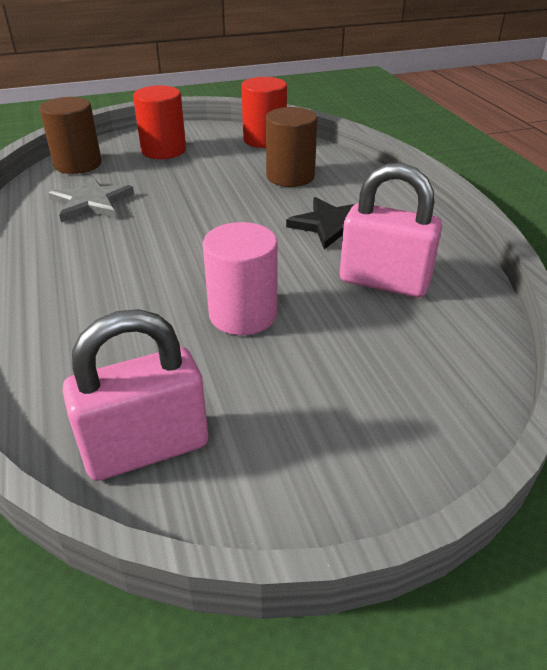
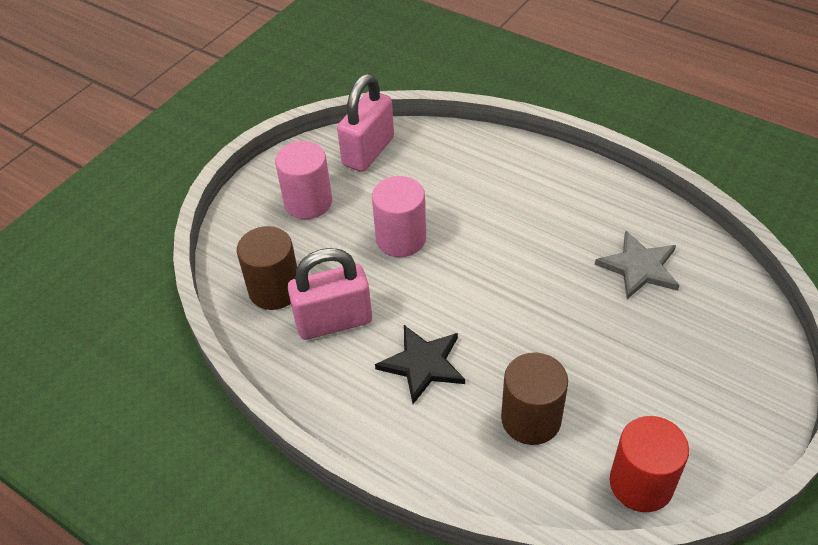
camera: 145 degrees right, 10 degrees up
brown cylinder [39,97,102,174] -> brown cylinder moved to [237,226,297,310]
red cylinder [133,85,186,159] -> none
none -> pink cylinder [275,141,332,219]

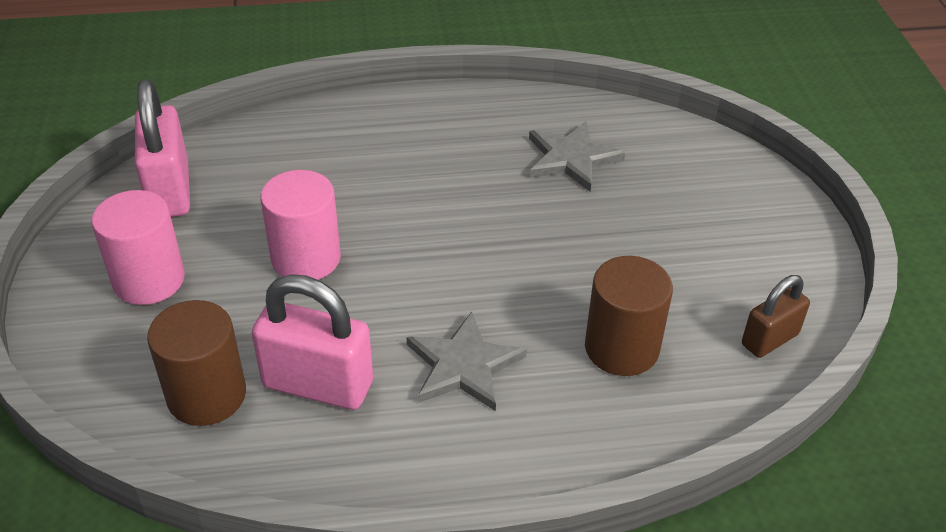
camera: 45 degrees left, 5 degrees down
pink padlock [287,248,372,340] -> pink padlock turned 75 degrees clockwise [252,274,373,410]
black star [375,325,465,404] -> grey star [407,311,527,411]
red cylinder [610,416,689,512] -> brown padlock [742,275,810,358]

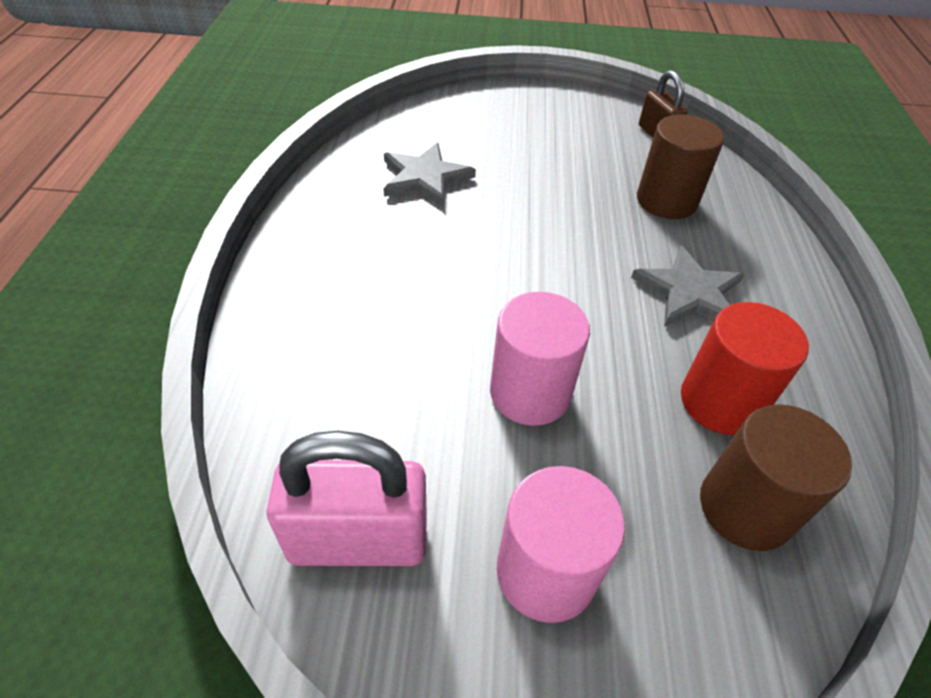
camera: 80 degrees left, 5 degrees up
pink padlock [252,274,373,410] -> red cylinder [681,302,809,435]

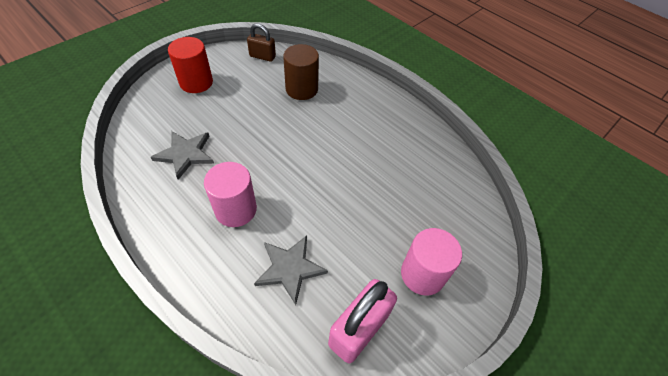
camera: 50 degrees left, 5 degrees up
pink cylinder [490,292,590,426] -> pink cylinder moved to [204,162,257,227]
grey star [631,246,744,327] -> grey star moved to [254,236,328,305]
red cylinder [681,302,809,435] -> red cylinder moved to [168,37,213,93]
brown cylinder [700,404,852,551] -> none

